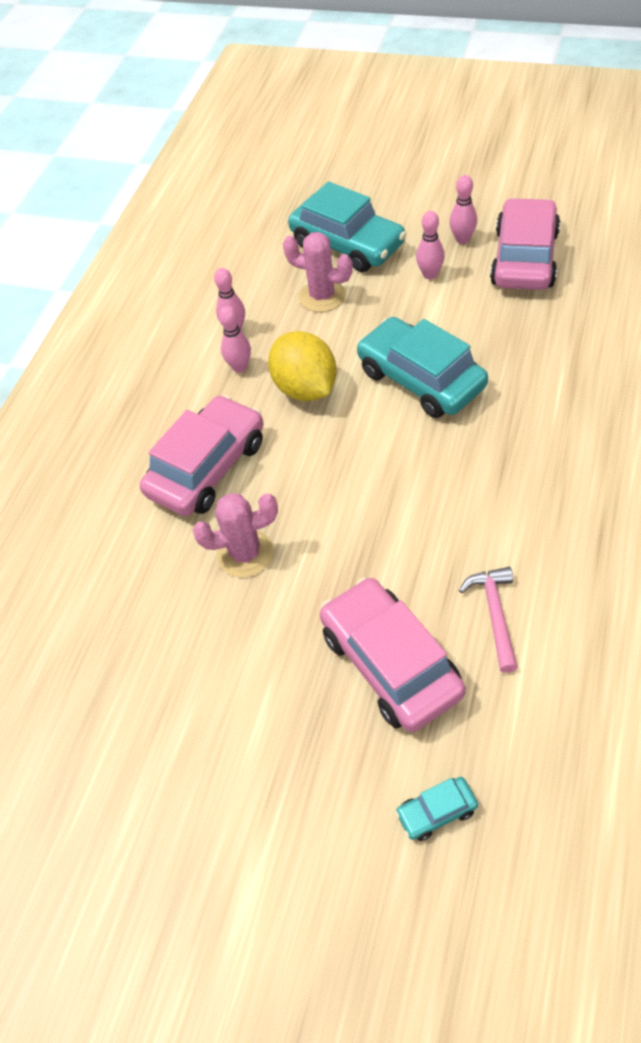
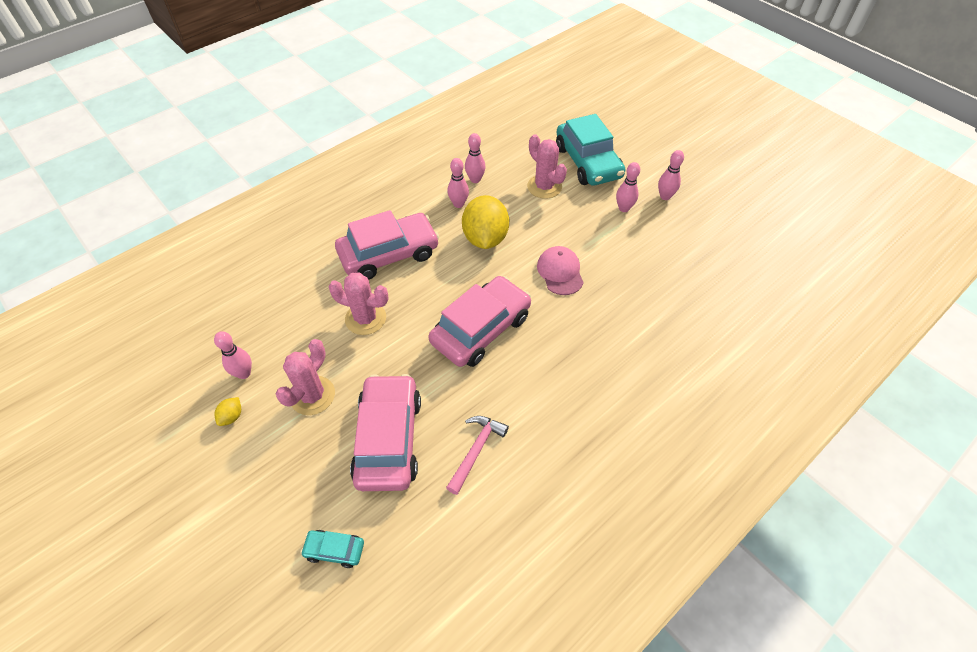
camera: 25 degrees right, 0 degrees up
turquoise car [357,317,488,418] -> pink cap [537,246,584,295]
pink car [490,198,560,290] -> pink car moved to [428,276,531,367]
none -> pink bowling pin [214,331,252,379]
none -> yellow lemon [214,397,241,426]
none -> pink cactus [276,339,335,415]

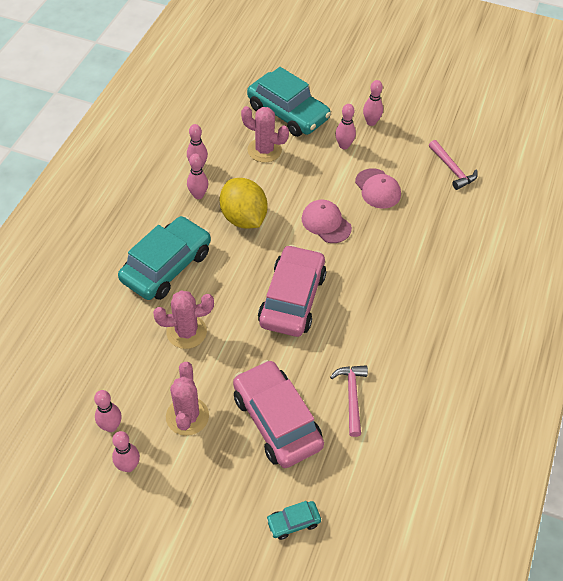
camera: 30 degrees left, 0 degrees up
yellow lemon [214,397,241,426] -> pink bowling pin [112,431,140,472]
pink car [335,210,439,280] -> turquoise car [118,216,211,300]
none -> pink cap [355,168,401,209]
none -> pink hammer [429,140,477,190]

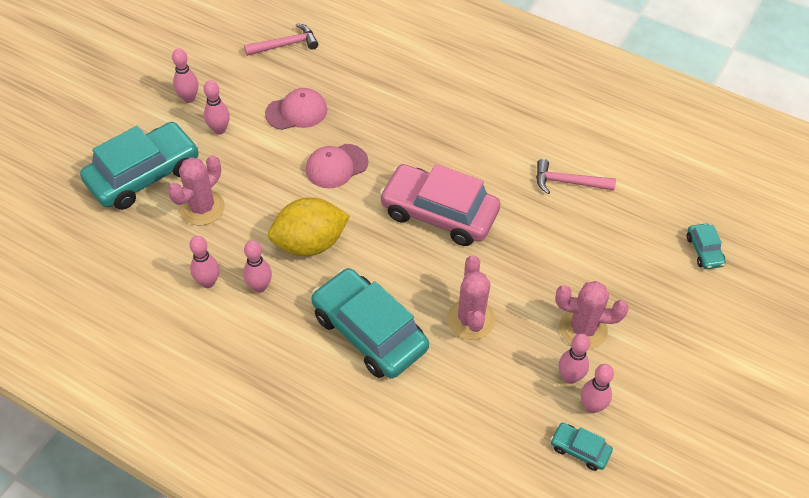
camera: 80 degrees left, 0 degrees up
pink bowling pin [112,431,140,472] -> pink bowling pin moved to [559,333,590,384]
pink car [233,360,324,468] -> none
none -> turquoise car [550,423,613,471]

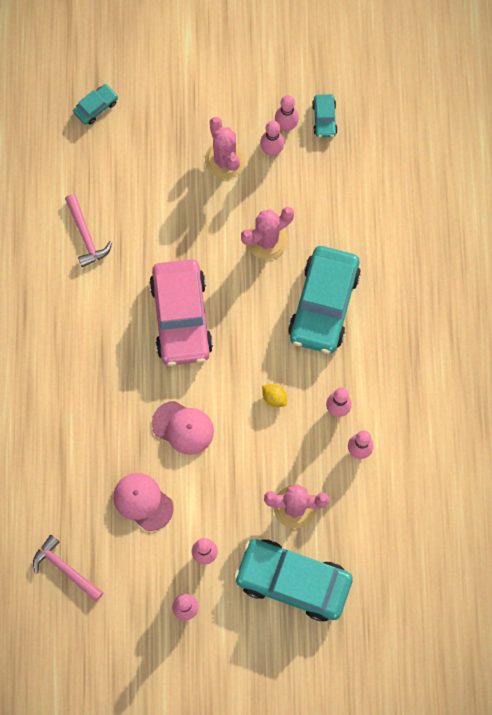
camera: 120 degrees left, 20 degrees up
yellow lemon [268,197,350,256] -> yellow lemon [262,384,287,407], size x0.41

